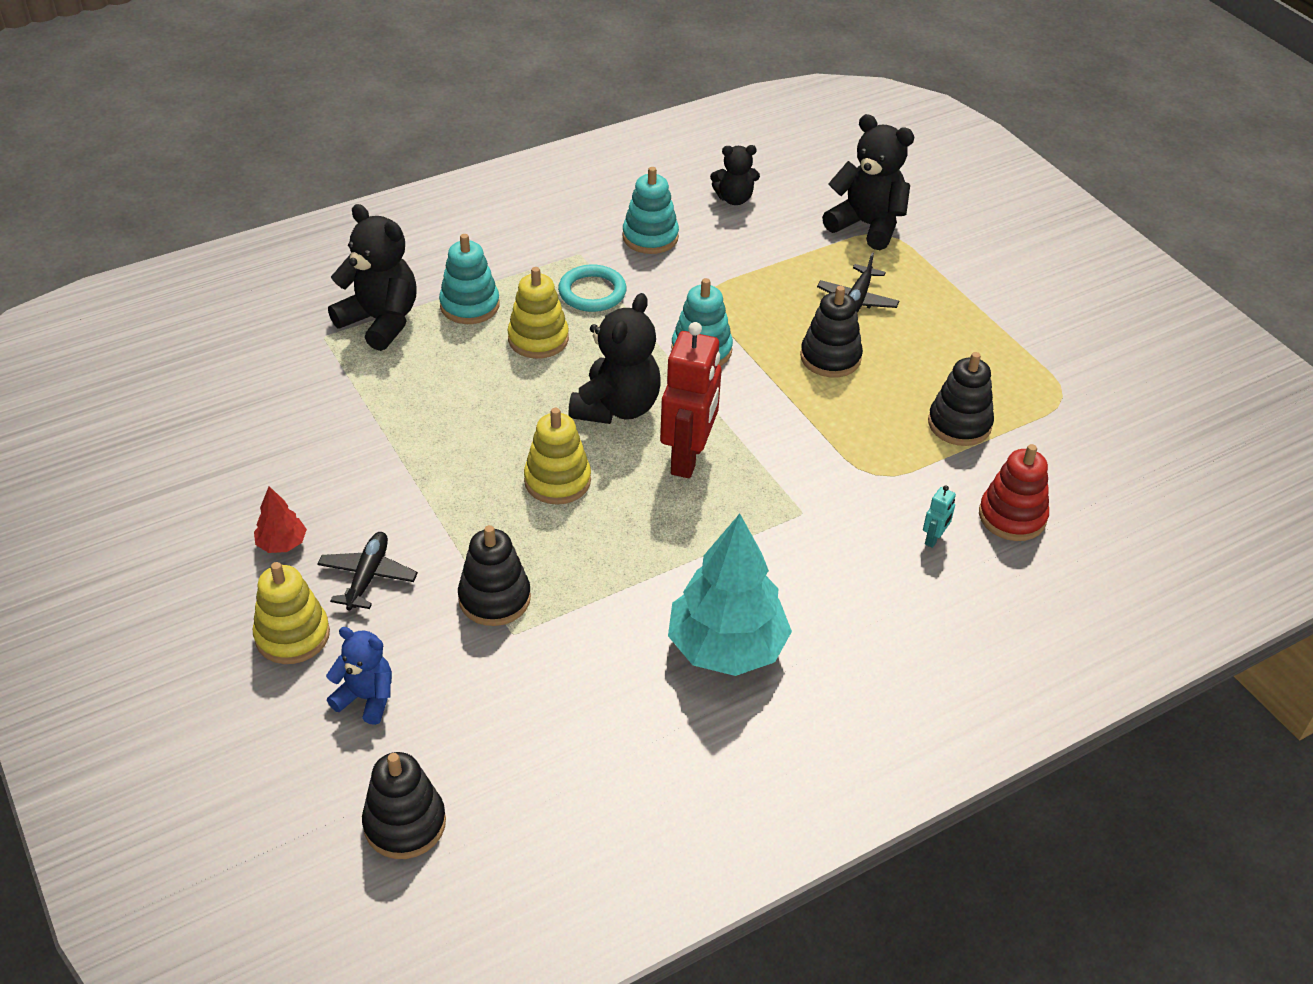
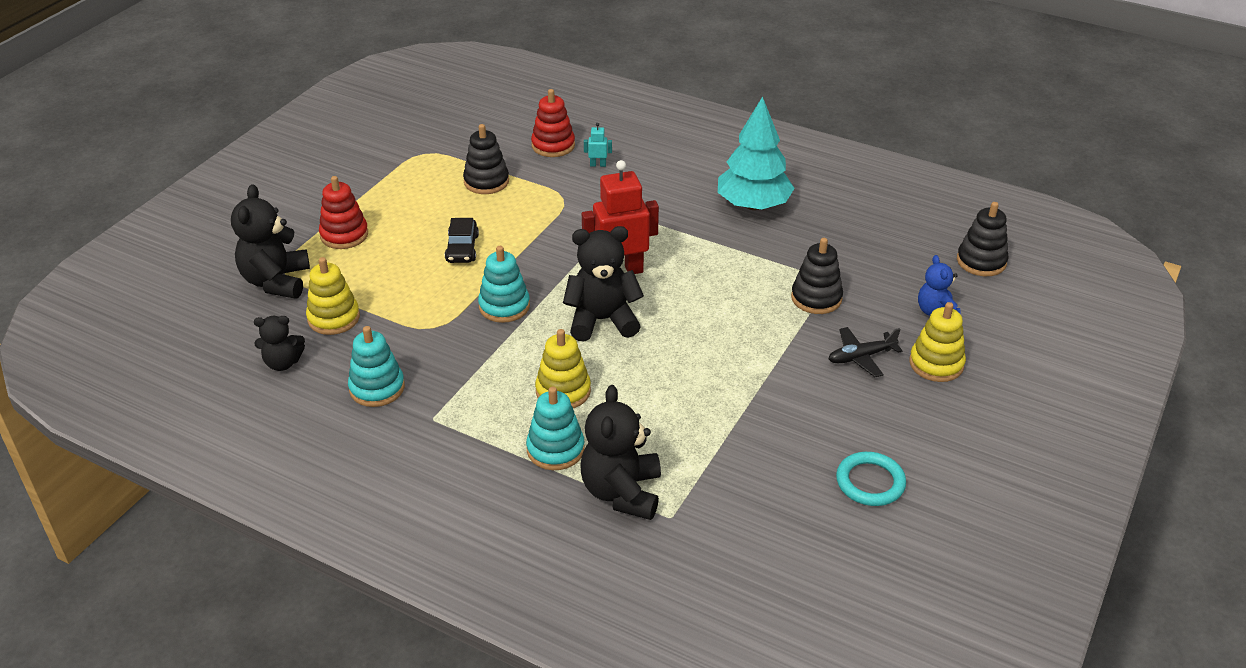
camera: 120 degrees left, 5 degrees down
red tree [254,486,307,553] -> none
yellow stacking toy [524,408,591,505] -> yellow stacking toy moved to [306,257,360,335]
turquoise ring [558,264,627,312] -> turquoise ring moved to [836,452,906,506]
black teddy bear [710,145,760,205] -> black teddy bear turned 120 degrees clockwise [254,316,305,371]
black stacking toy [800,286,863,377] -> black car [445,218,479,263]
black plane [817,252,899,312] -> none
none -> red stacking toy [319,176,368,249]

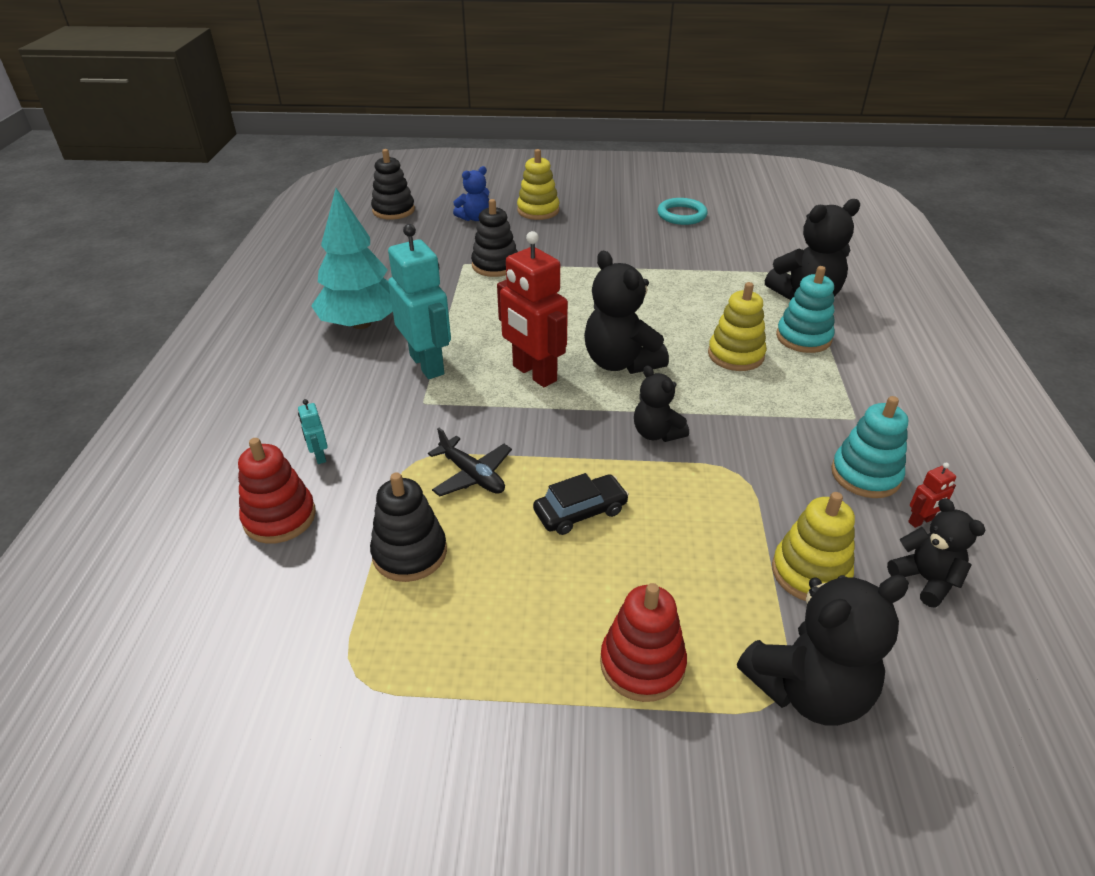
camera: 115 degrees left, 0 degrees up
turquoise stacking toy [478,246,530,323] -> black teddy bear [634,365,689,442]
black plane [829,327,902,377] -> black plane moved to [428,428,512,497]
none -> turquoise robot [388,224,451,379]
none -> red robot [908,463,956,528]

